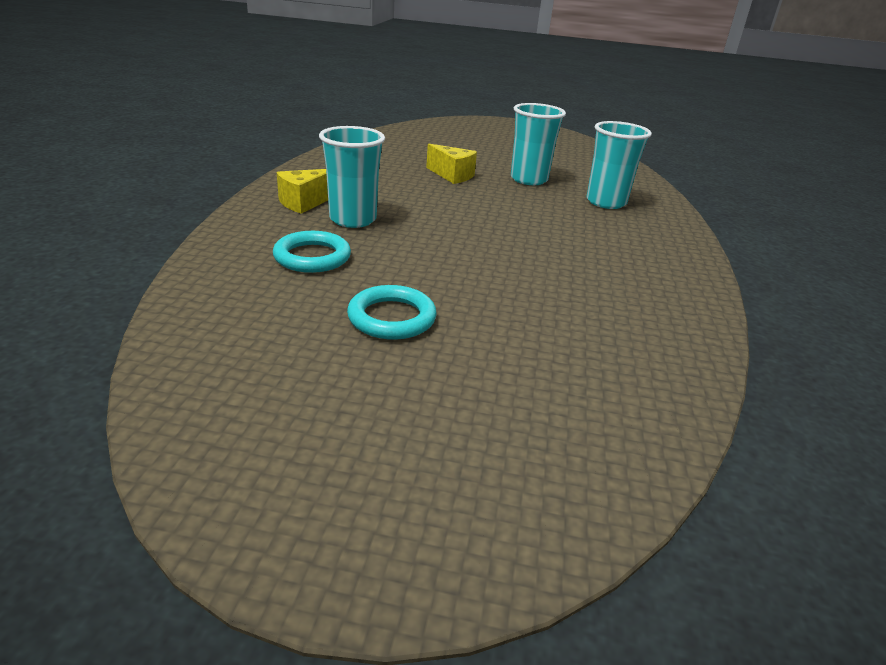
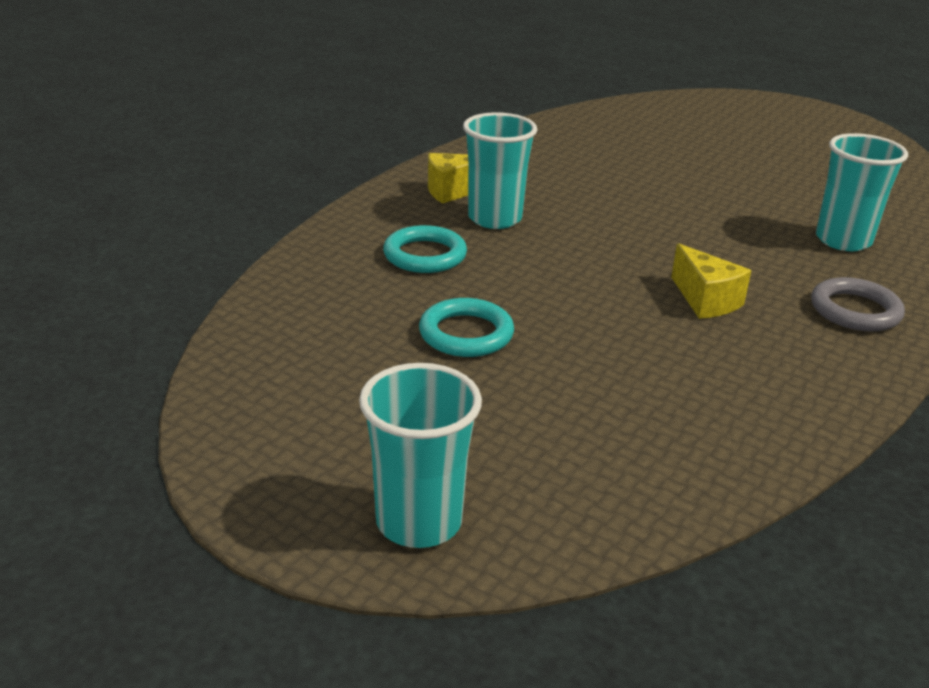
camera: 25 degrees right, 0 degrees up
yellow cheese [426,144,477,184] -> yellow cheese moved to [671,243,751,319]
turquoise cup [511,103,566,185] -> turquoise cup moved to [359,363,482,548]
none -> grey ring [811,277,905,332]

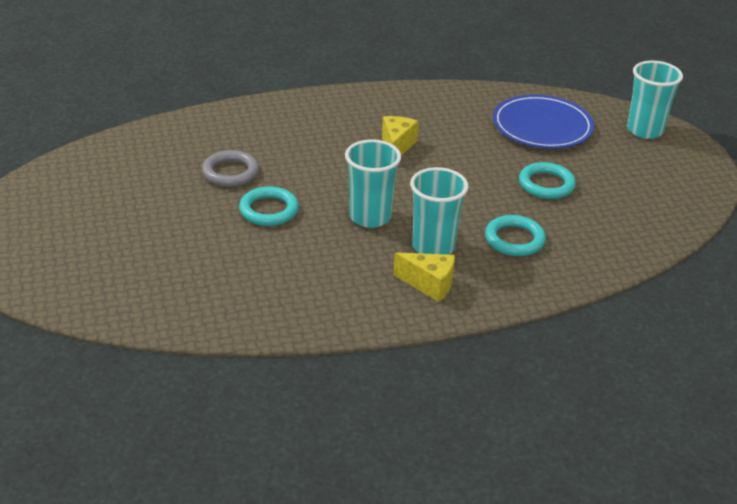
camera: 140 degrees left, 5 degrees up
grey ring [811,277,905,332] -> grey ring moved to [202,150,259,187]
turquoise cup [816,133,908,251] -> turquoise cup moved to [345,139,401,228]
none -> turquoise ring [239,186,299,226]
none -> blue plate [493,95,594,149]

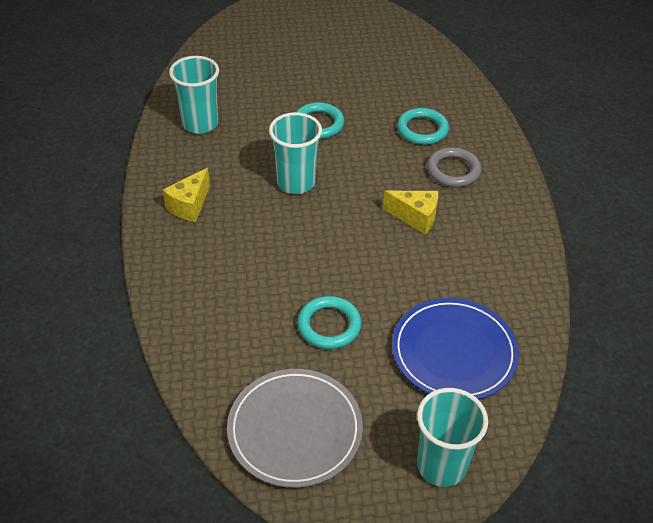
camera: 100 degrees right, 10 degrees up
grey ring [202,150,259,187] -> grey ring moved to [427,147,481,187]
turquoise cup [410,167,469,255] -> turquoise cup moved to [169,56,219,134]
turquoise ring [485,215,546,256] -> turquoise ring moved to [397,108,449,145]
none -> grey plate [227,369,363,488]

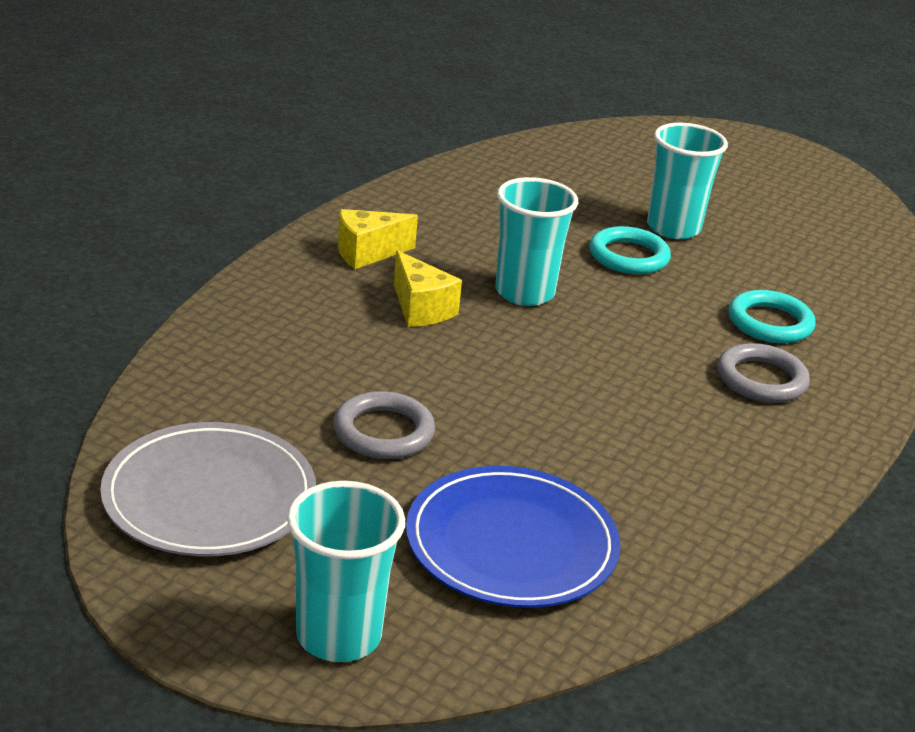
camera: 35 degrees right, 15 degrees down
turquoise cup [169,56,219,134] -> turquoise cup moved to [647,123,728,239]
turquoise ring [297,296,361,349] -> grey ring [333,391,435,459]
yellow cheese [383,191,438,234] -> yellow cheese moved to [394,250,462,327]

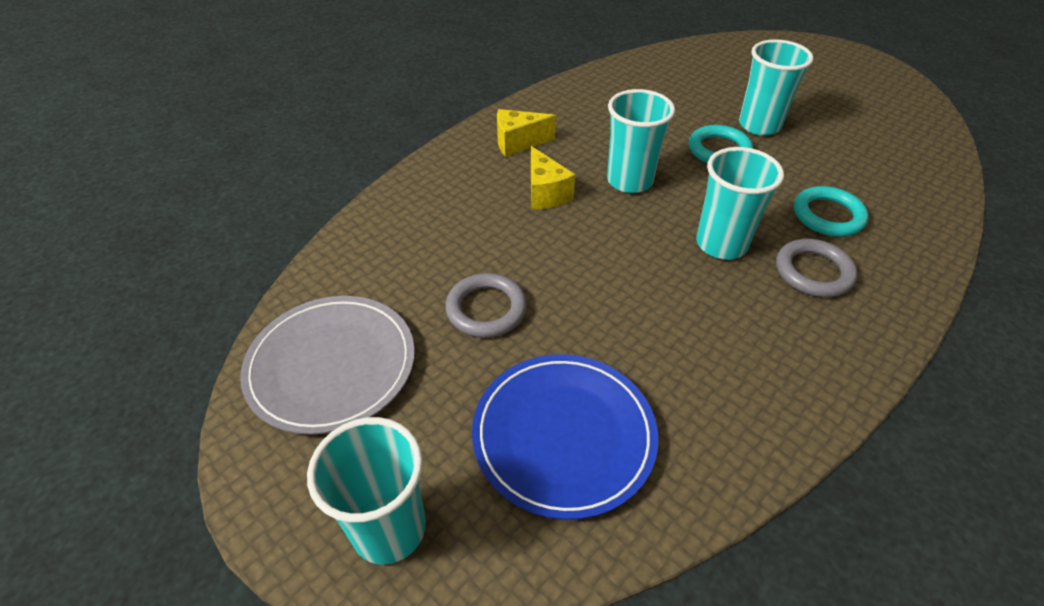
camera: 15 degrees right, 15 degrees up
none -> turquoise cup [696,147,784,259]

